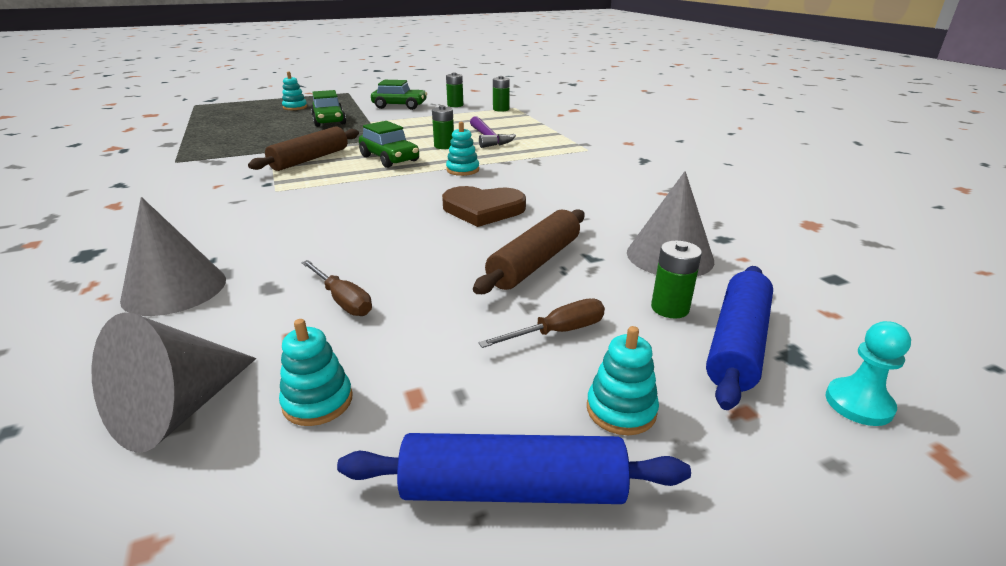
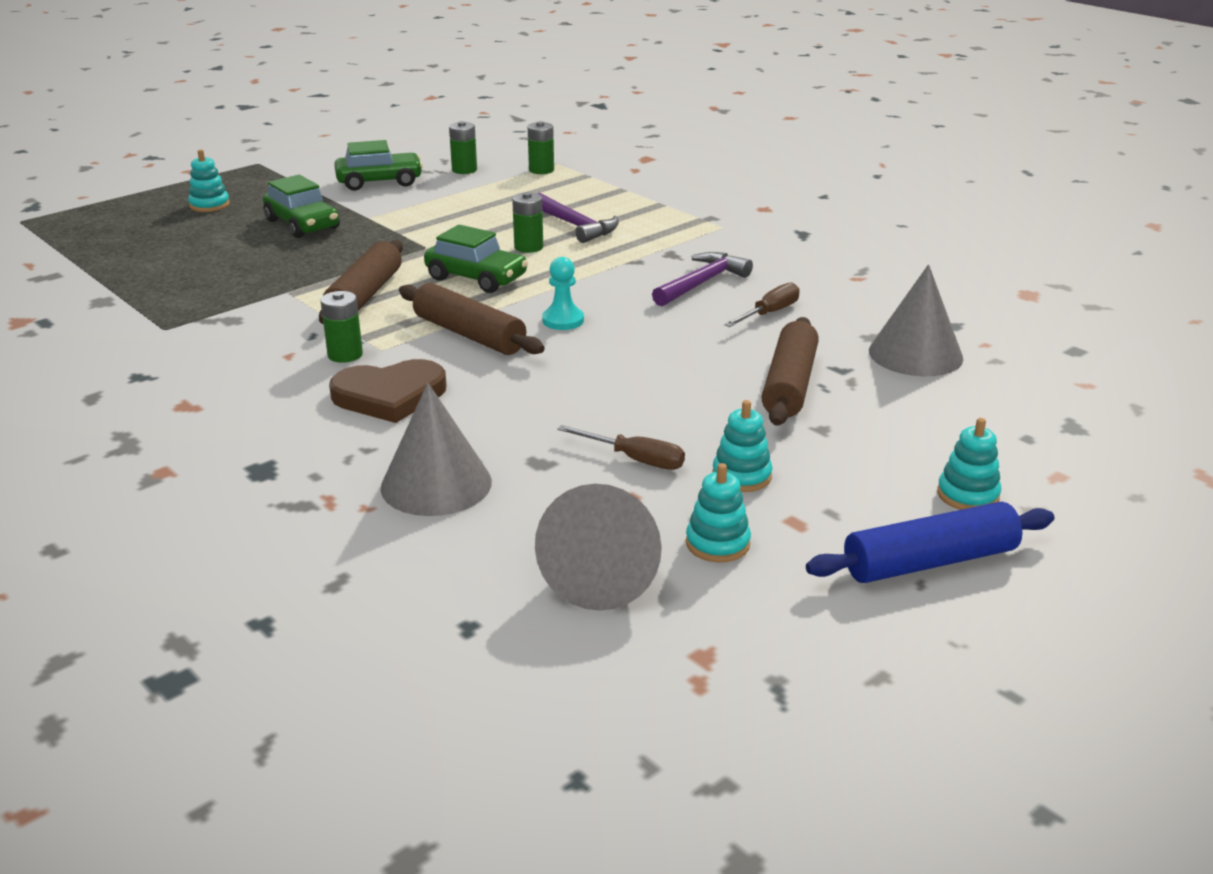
camera: 20 degrees left, 0 degrees up
brown heart [442,186,526,227] -> brown heart moved to [329,359,447,423]
turquoise stacking toy [446,122,479,176] -> turquoise stacking toy moved to [712,400,773,492]
brown screwdriver [478,298,605,348] -> brown screwdriver moved to [724,282,800,327]
green battery [651,241,702,319] -> green battery moved to [321,291,363,363]
blue rolling pin [706,266,773,410] -> none
turquoise pawn [826,321,911,426] -> turquoise pawn moved to [542,257,584,330]
none -> brown rolling pin [399,283,545,355]
none -> purple hammer [652,252,753,306]

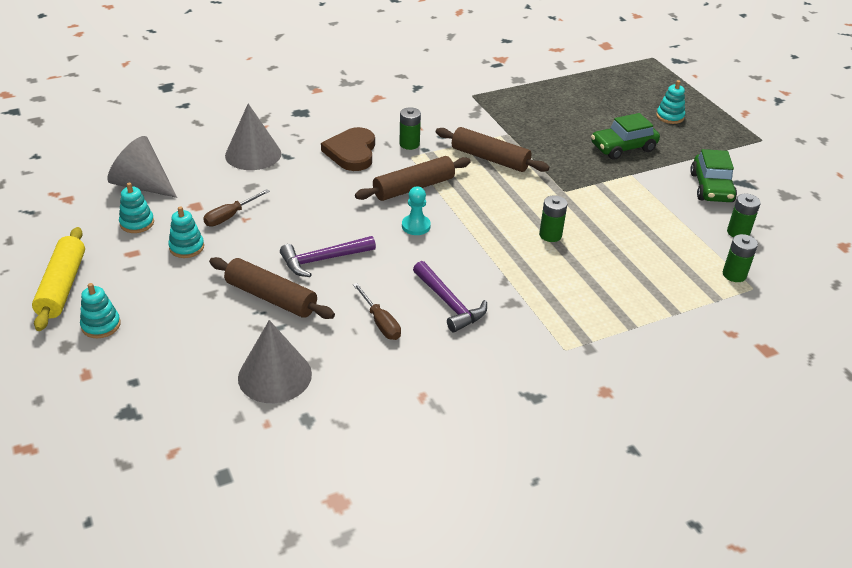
camera: 105 degrees right, 10 degrees up
green car [424,225,528,293] -> none
purple hammer [537,193,619,243] -> purple hammer moved to [280,236,376,277]
blue rolling pin [806,501,1055,583] -> yellow rolling pin [32,227,85,331]

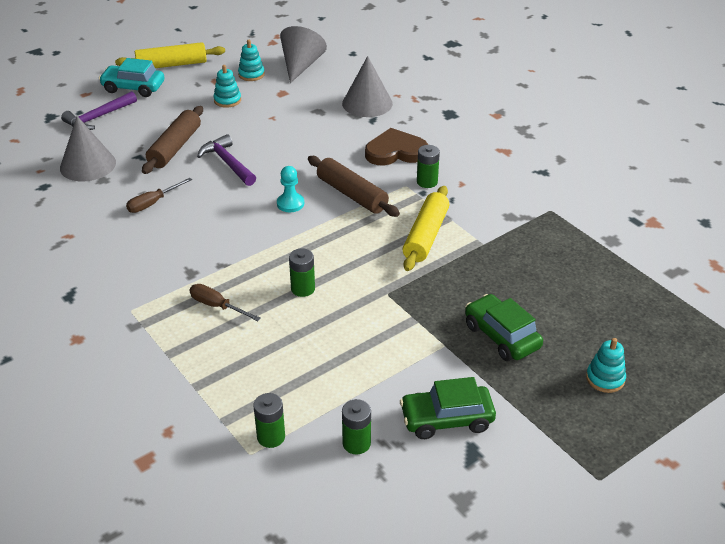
camera: 80 degrees right, 0 degrees up
turquoise stacking toy [80,283,121,338] -> turquoise car [99,58,164,97]
brown screwdriver [203,189,270,226] -> brown screwdriver moved to [190,284,261,321]
purple hammer [413,261,487,333] -> purple hammer moved to [61,91,137,130]
brown rolling pin [436,127,549,172] -> yellow rolling pin [403,186,449,271]

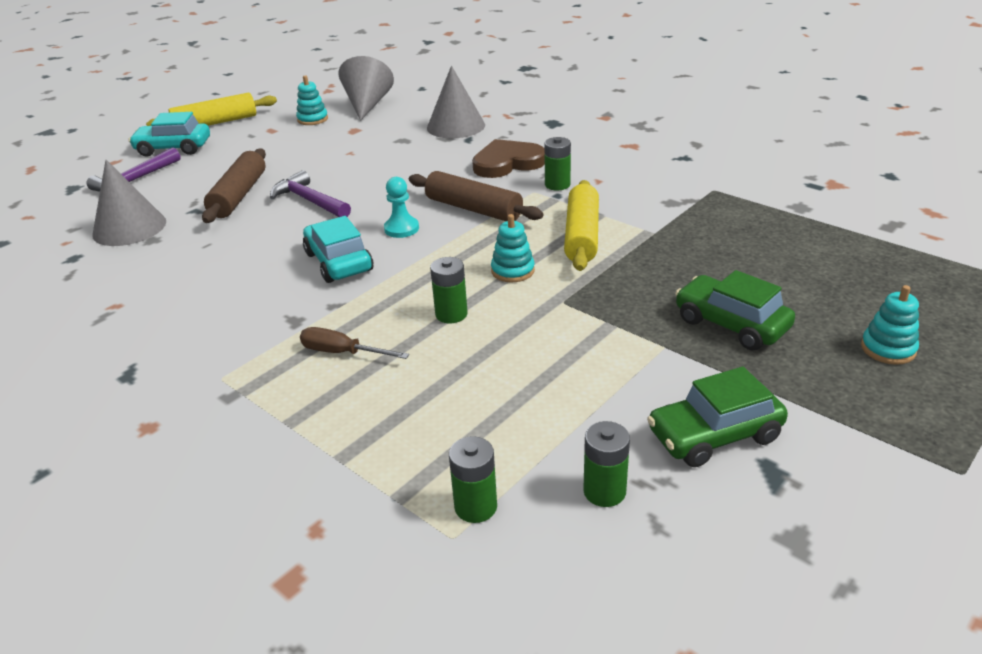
camera: 10 degrees left, 5 degrees down
brown screwdriver [126,178,192,213] -> none
turquoise stacking toy [214,65,241,108] -> turquoise stacking toy moved to [491,214,535,282]
none -> turquoise car [303,216,373,283]

